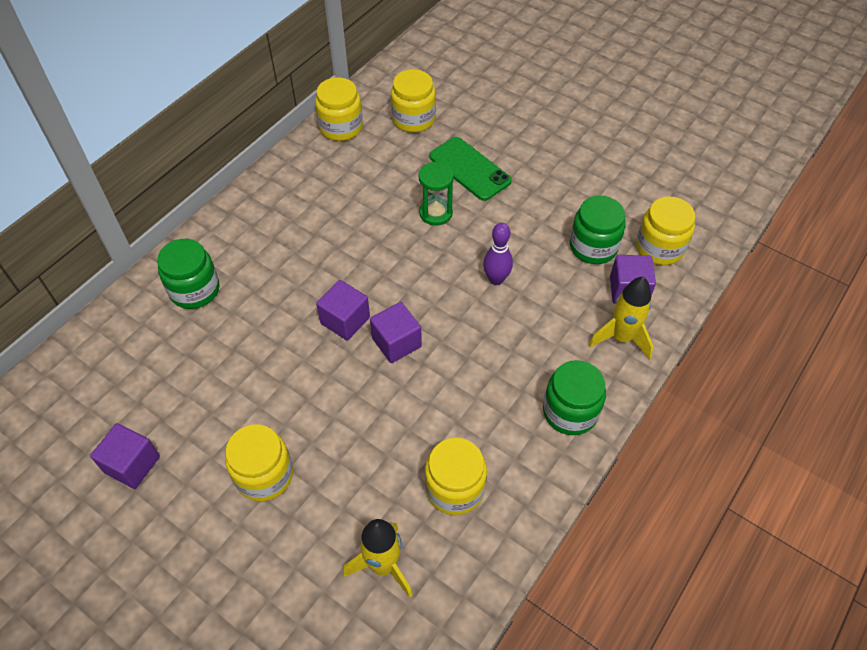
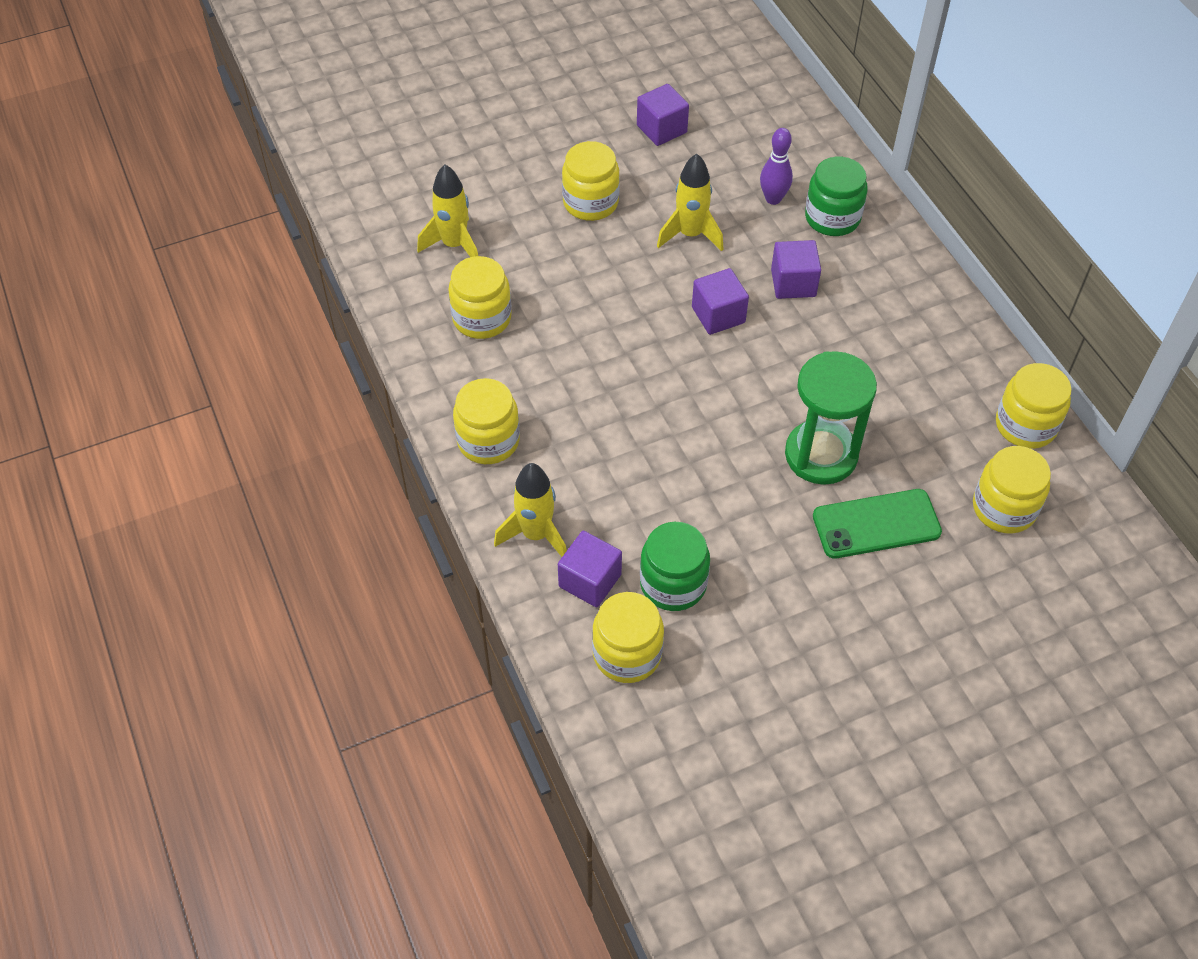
camera: 120 degrees right, 0 degrees up
purple cube [370,302,422,363] -> purple cube moved to [771,240,821,299]
green hourglass [418,162,454,226] -> green hourglass [785,351,877,485], size x1.64
purple bowling pin [483,223,513,285] -> purple bowling pin moved to [760,128,793,205]
green jar [543,360,606,435] -> yellow jar [453,378,520,464]
none -> yellow rocket [657,154,723,251]

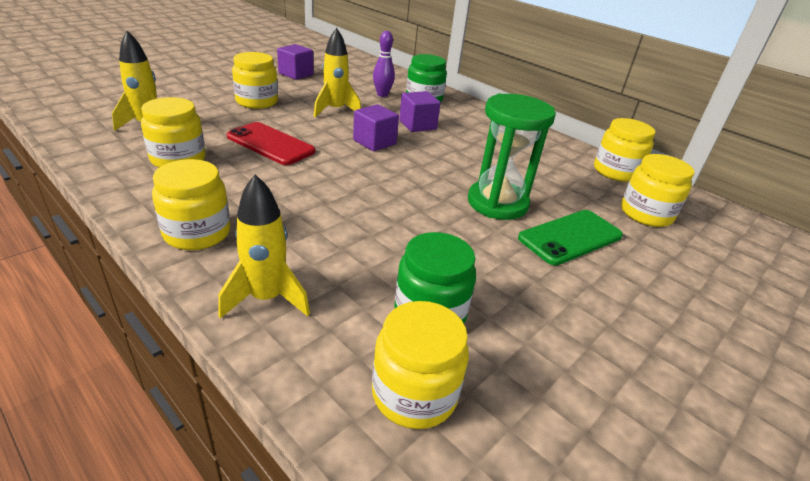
camera: 25 degrees left, 20 degrees down
purple cube [558,531,622,607] -> none
none -> red phone [227,122,315,165]

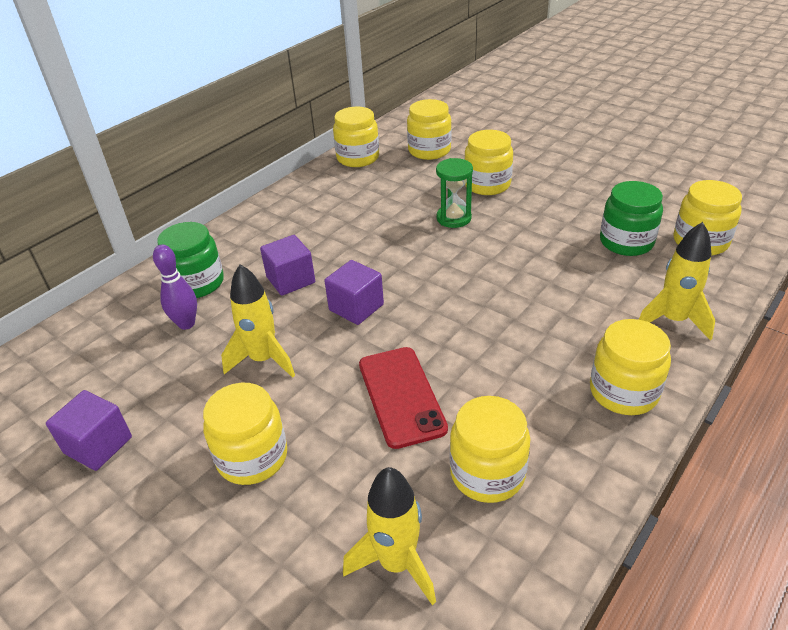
camera: 90 degrees left, 5 degrees up
red phone [227,122,315,165] -> red phone turned 45 degrees counterclockwise [359,347,448,449]
green hourglass [468,94,556,220] -> green hourglass [436,158,473,228], size x0.61
green phone [518,210,623,266] -> yellow jar [464,130,513,195]

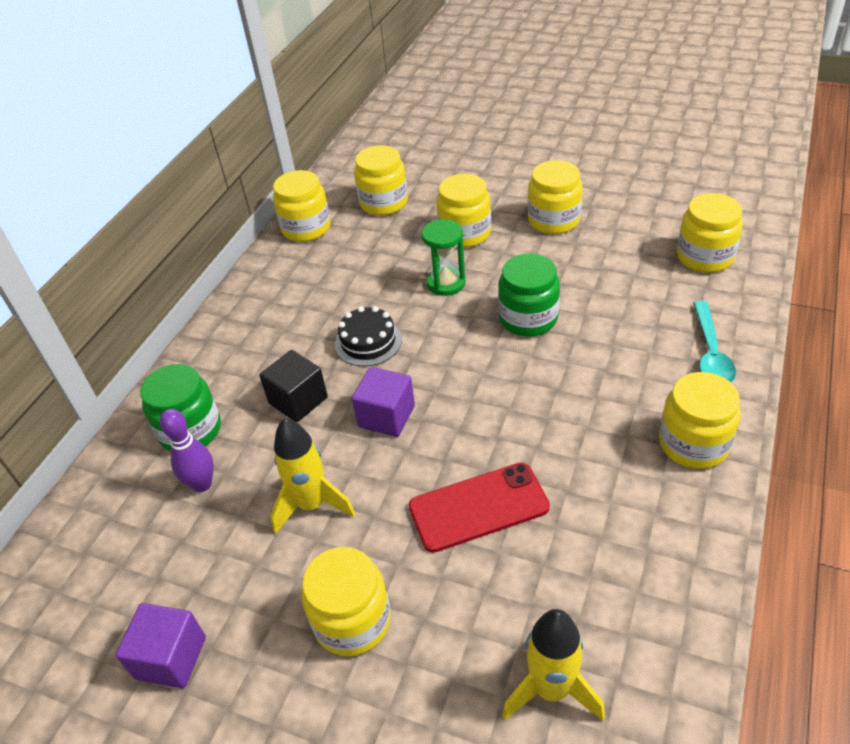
camera: 15 degrees left, 5 degrees up
purple cube [260,235,315,296] -> black cube [259,350,328,422]
red phone [359,347,448,449] -> red phone turned 75 degrees counterclockwise [409,462,550,553]
yellow jar [450,396,530,503] -> yellow jar moved to [528,160,583,234]
green jar [600,181,663,256] -> green jar moved to [498,254,560,336]
yellow rocket [639,222,715,341] -> turquoise spoon [693,301,736,383]
none -> black cake [335,306,402,367]

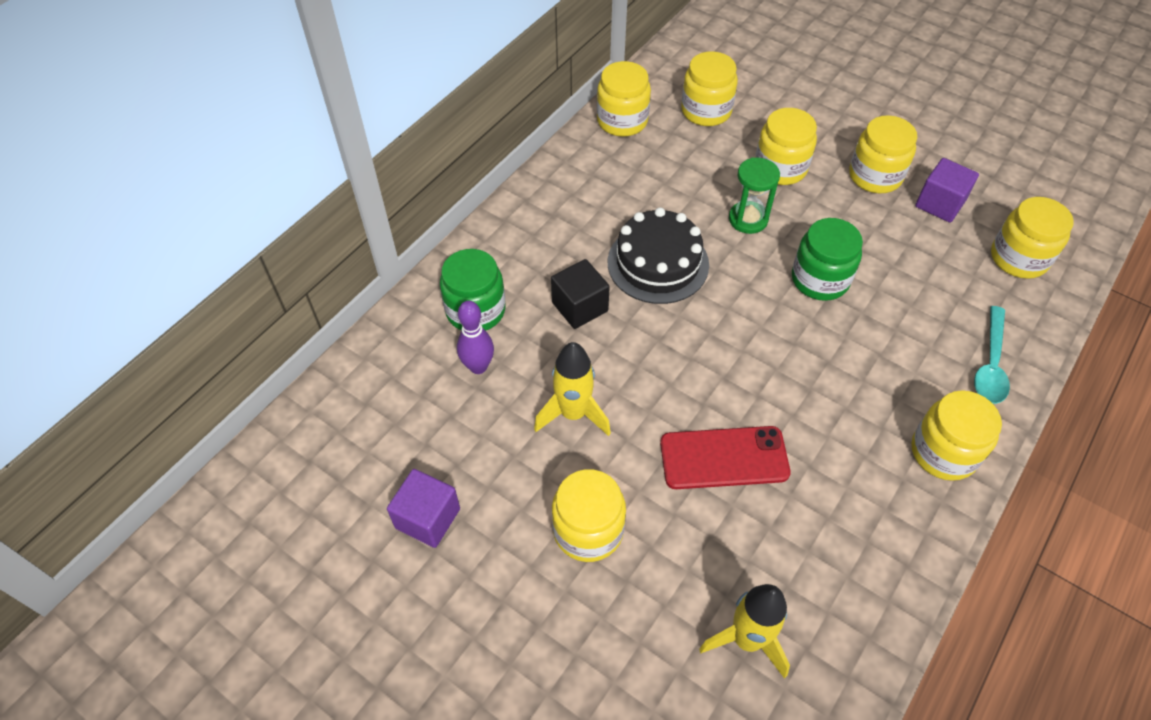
camera: 10 degrees right, 10 degrees up
black cake [335,306,402,367] -> black cake [608,208,709,304], size x1.53
purple cube [352,367,415,437] -> purple cube moved to [915,158,979,222]

